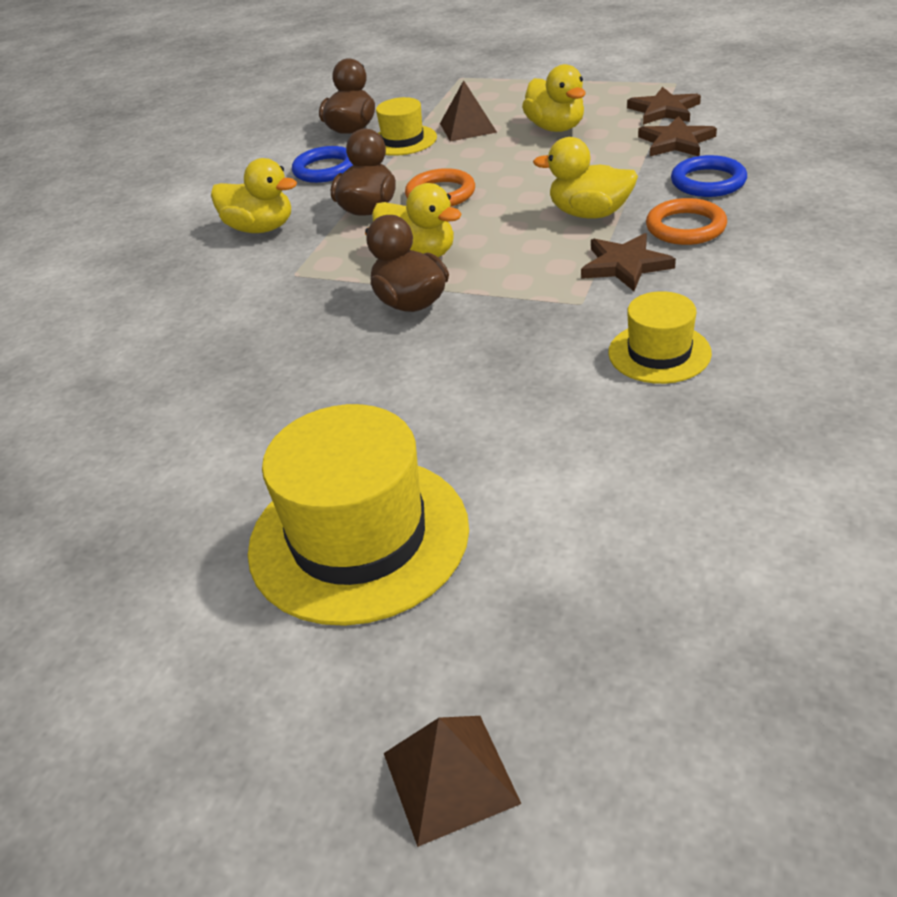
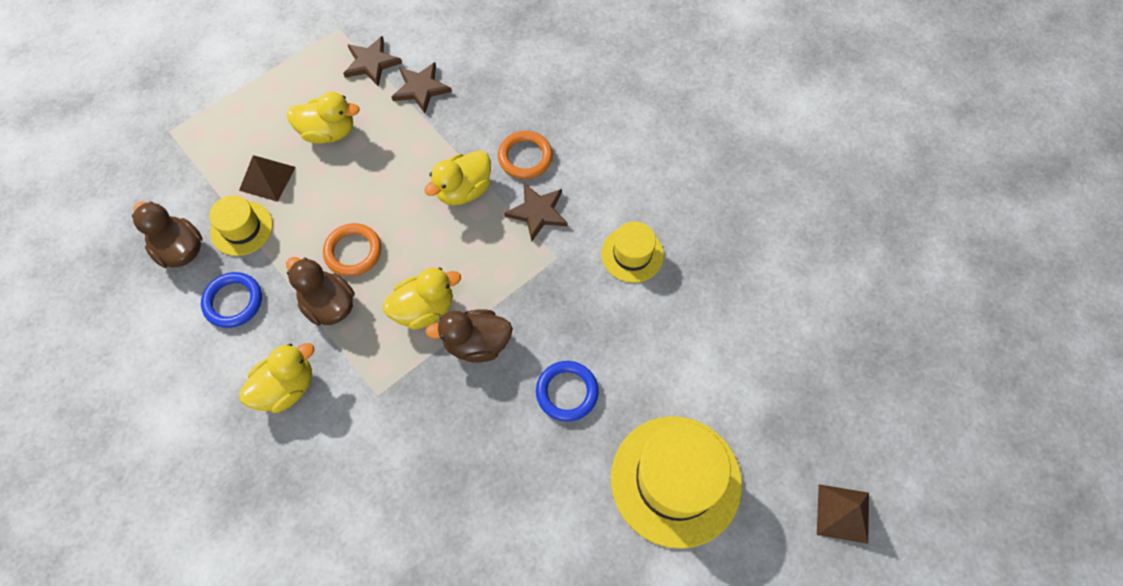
camera: 65 degrees left, 25 degrees up
blue ring [671,155,747,197] -> blue ring moved to [536,361,599,422]

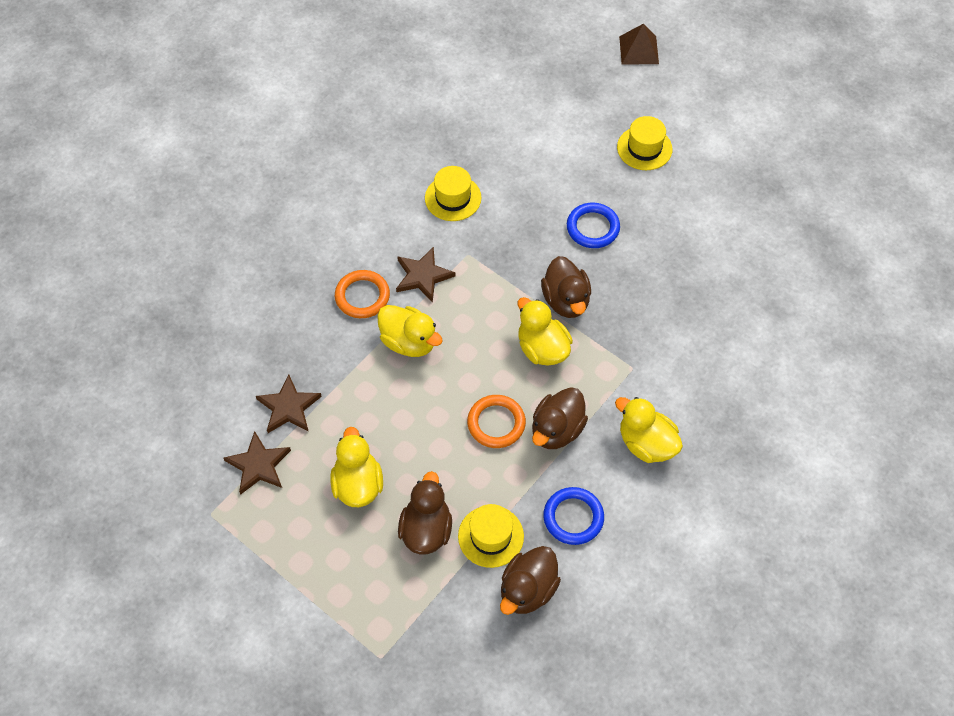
camera: 100 degrees left, 5 degrees down
brown pyramid [239,155,296,202] -> brown duck [398,471,452,555]
yellow hat [611,416,742,549] -> yellow hat [617,116,672,170], size x0.54

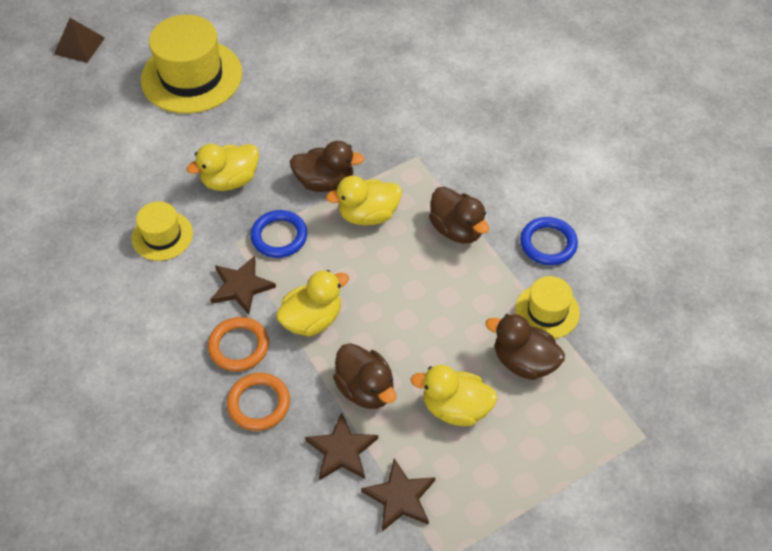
camera: 70 degrees left, 5 degrees down
orange ring [467,395,526,448] -> orange ring moved to [227,373,290,431]
brown duck [500,546,561,615] -> brown duck moved to [333,343,396,409]
blue ring [567,203,620,248] -> blue ring moved to [251,210,307,258]
yellow duck [615,397,683,463] -> yellow duck moved to [187,144,259,191]
yellow hat [617,116,672,170] -> yellow hat [141,15,242,114], size x1.86

